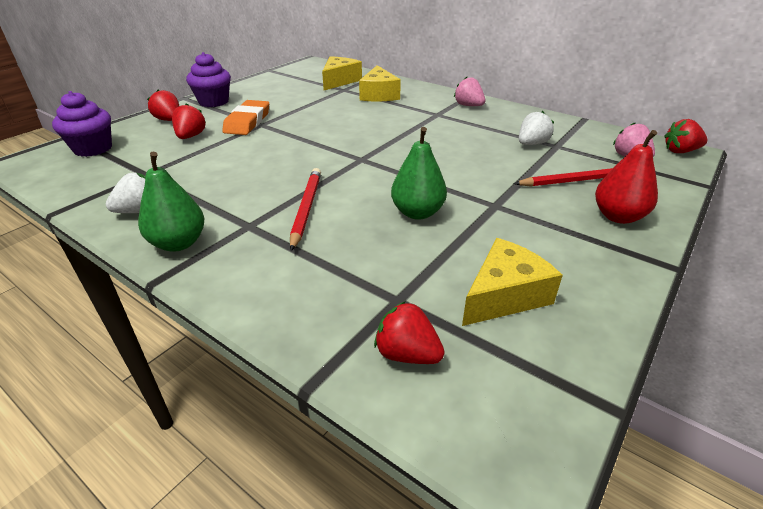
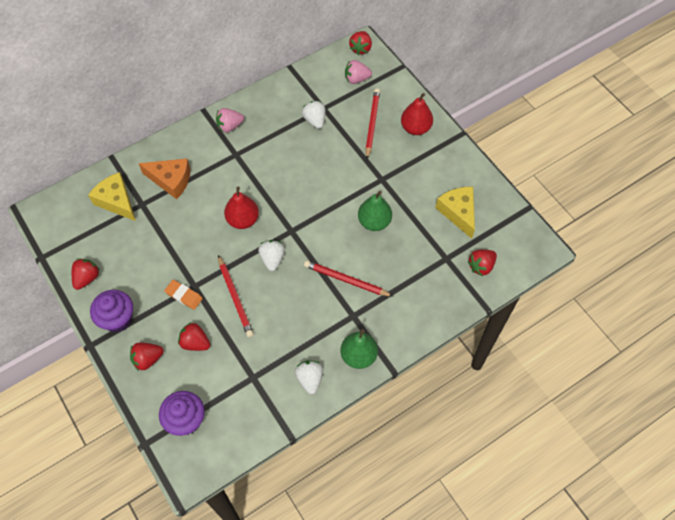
camera: 70 degrees left, 25 degrees up
orange eraser [222,100,269,135] -> orange eraser [164,280,203,310], size x0.65
yellow cheese [359,65,401,102] -> orange cheese [139,159,190,199]
none -> red strawberry [72,258,100,290]
none -> red pencil [218,255,254,338]
none -> red pear [224,187,259,229]
none -> white strawberry [258,240,285,271]

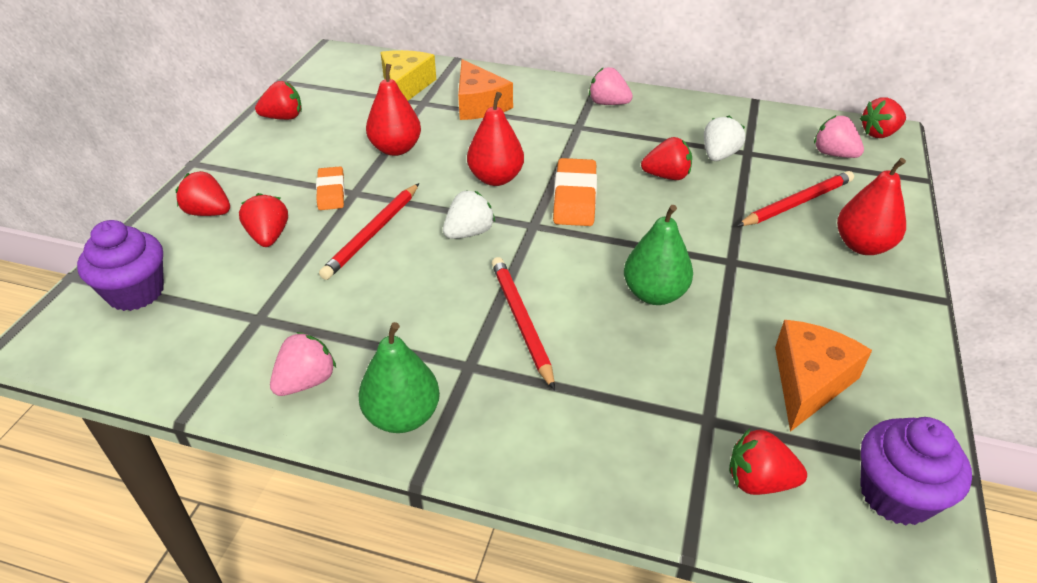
camera: 50 degrees right, 20 degrees down
purple cupcake [90,290,133,332] -> purple cupcake moved to [860,417,972,525]
white strawberry [295,360,323,395] -> pink strawberry [270,332,336,396]
yellow cheese [435,187,475,239] -> orange cheese [775,320,872,432]
none -> red pear [366,64,421,156]
none -> orange eraser [553,158,597,226]
none -> red strawberry [641,137,692,180]

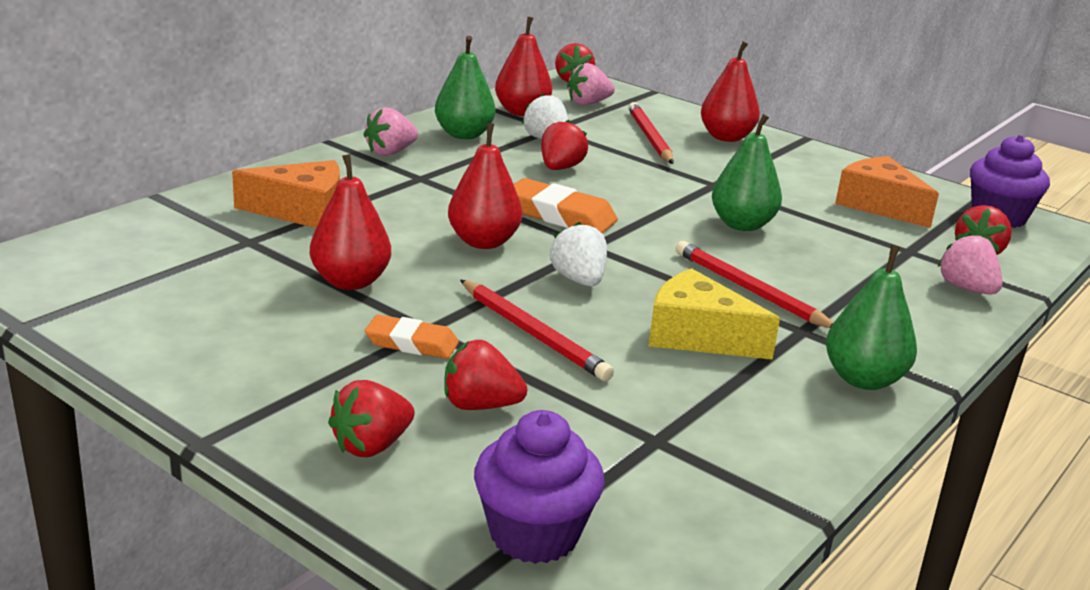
camera: 70 degrees left, 15 degrees down
red strawberry [255,81,302,120] -> none
pink strawberry [270,332,336,396] -> pink strawberry moved to [937,233,1002,295]
yellow cheese [380,50,436,101] -> yellow cheese moved to [649,268,780,360]
red pencil [492,257,555,391] -> red pencil turned 45 degrees clockwise [676,241,834,328]
none -> green pear [435,36,495,139]
none -> red pear [495,17,552,116]

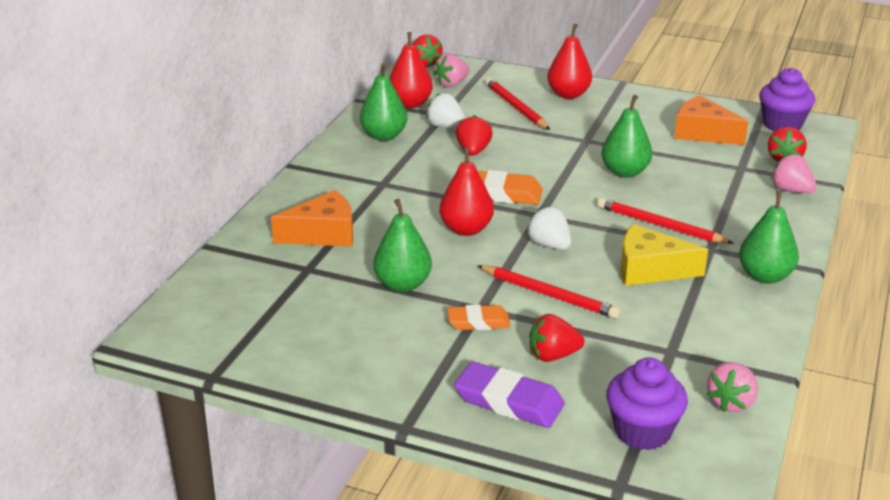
camera: 15 degrees left, 5 degrees up
red pear [310,154,391,290] -> green pear [373,199,432,292]
red strawberry [328,380,415,457] -> purple eraser [454,362,565,428]
pink strawberry [363,107,418,156] -> pink strawberry moved to [707,362,758,412]

